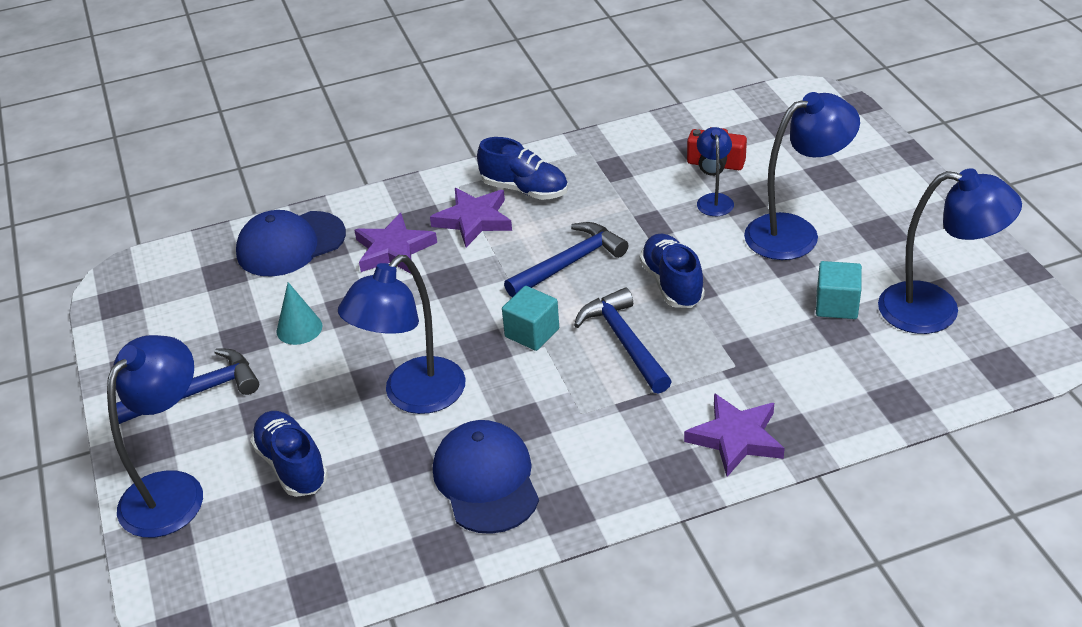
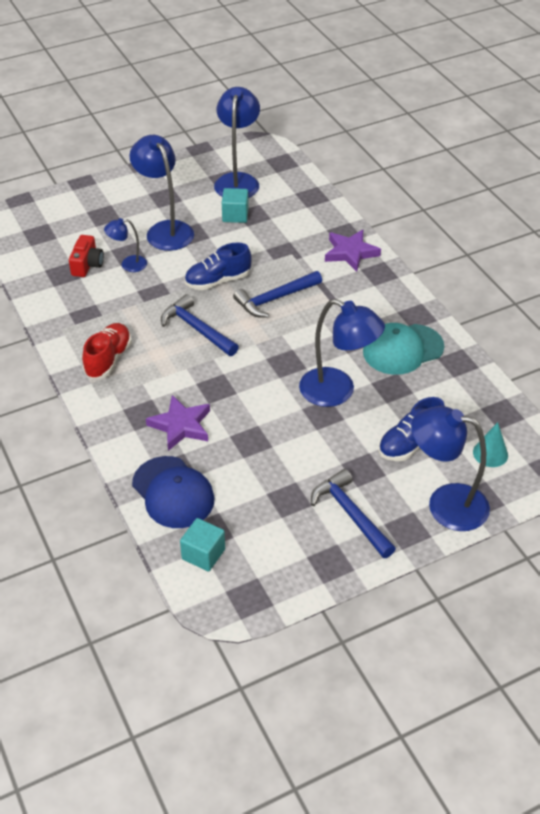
camera: 100 degrees left, 5 degrees up
turquoise cone [276,282,322,345] -> turquoise cone moved to [473,422,508,467]
purple star [430,188,512,247] -> none
blue cap [433,420,539,534] -> turquoise cap [363,323,445,375]
blue shoe [477,137,568,200] -> red shoe [82,323,132,379]
turquoise cube [502,286,559,351] -> turquoise cube moved to [180,518,225,572]

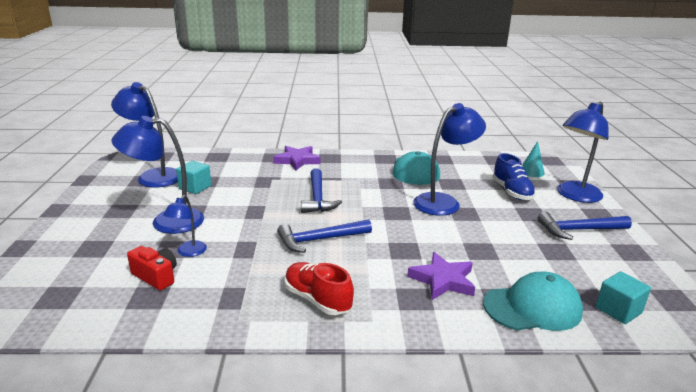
camera: 65 degrees left, 20 degrees down
blue cap [132,456,215,528] -> turquoise cap [483,272,583,331]
blue shoe [185,242,252,290] -> none

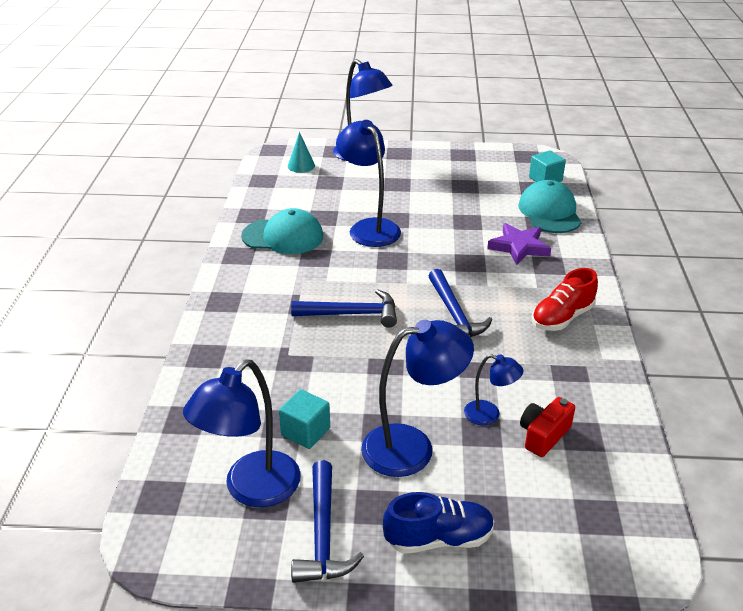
camera: 85 degrees left, 10 degrees up
blue lamp [112,116,204,234] -> blue lamp turned 105 degrees counterclockwise [361,320,474,477]
purple star [273,146,321,171] -> none
blue shoe [492,153,536,200] -> blue shoe moved to [383,492,494,554]
blue hammer [538,212,632,240] -> blue hammer moved to [291,460,364,583]

